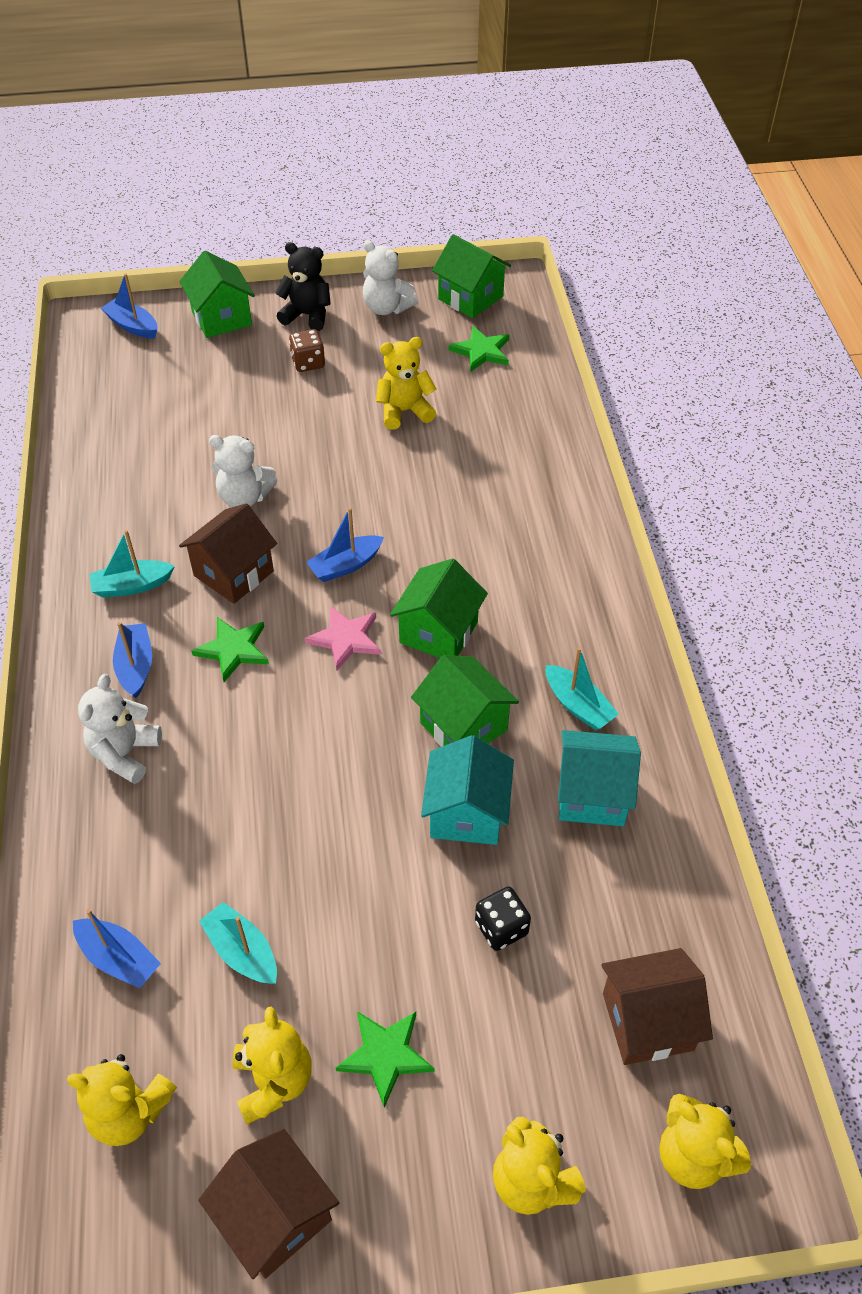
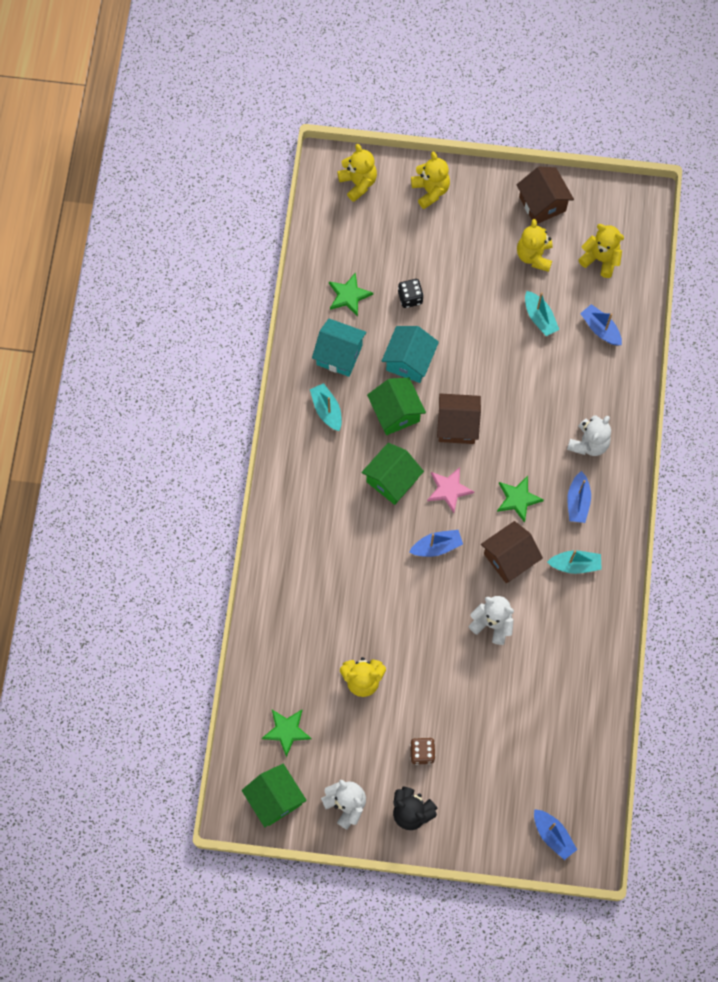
camera: 165 degrees left, 20 degrees up
green house [179,251,255,338] -> none
green star [336,1011,434,1108] -> green star moved to [329,272,373,317]
brown house [601,948,713,1065] -> brown house moved to [437,393,481,444]

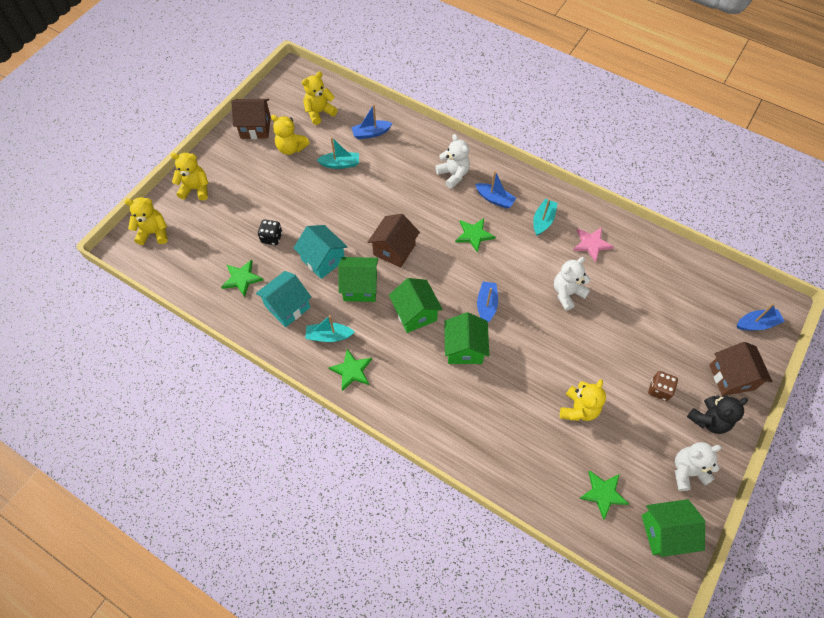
camera: 65 degrees left, 10 degrees down
pink star [427,467,474,513] -> pink star moved to [573,227,614,262]
brown house [481,521,543,583] -> brown house moved to [709,342,773,396]
none -> green star [328,349,372,391]
none -> green house [444,312,489,364]

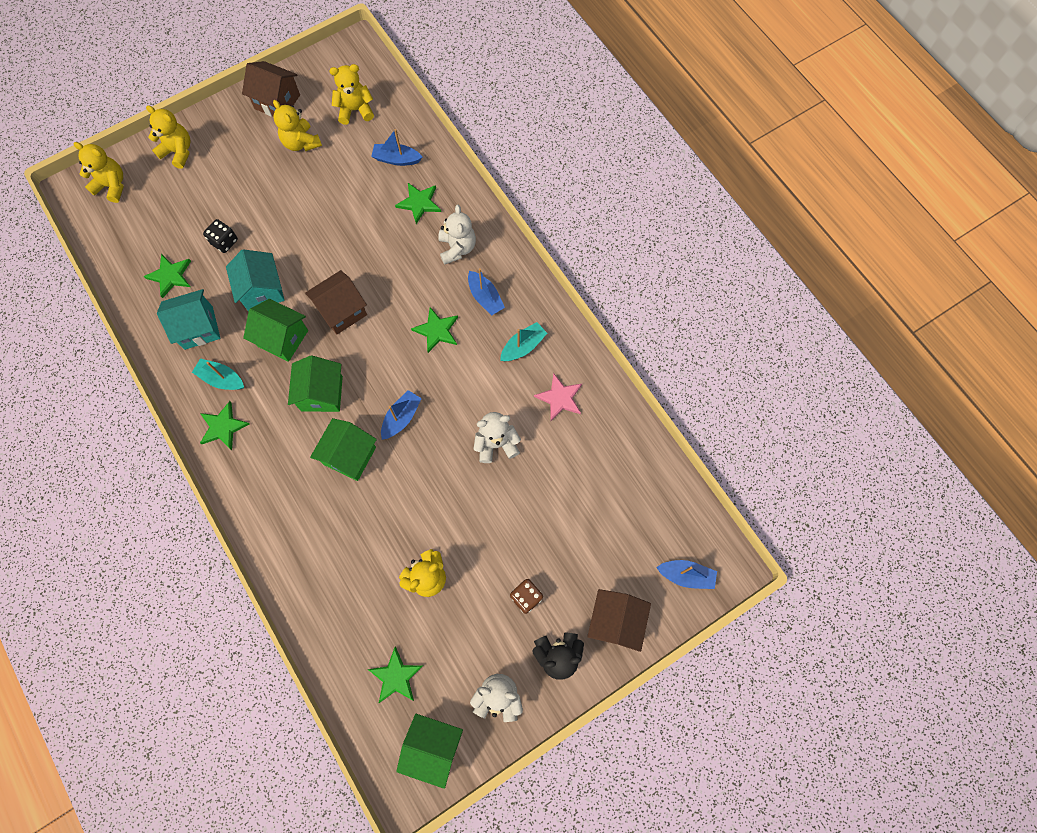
camera: 25 degrees right, 10 degrees up
turquoise boat [317,137,359,169] -> none
none -> green star [395,183,441,224]

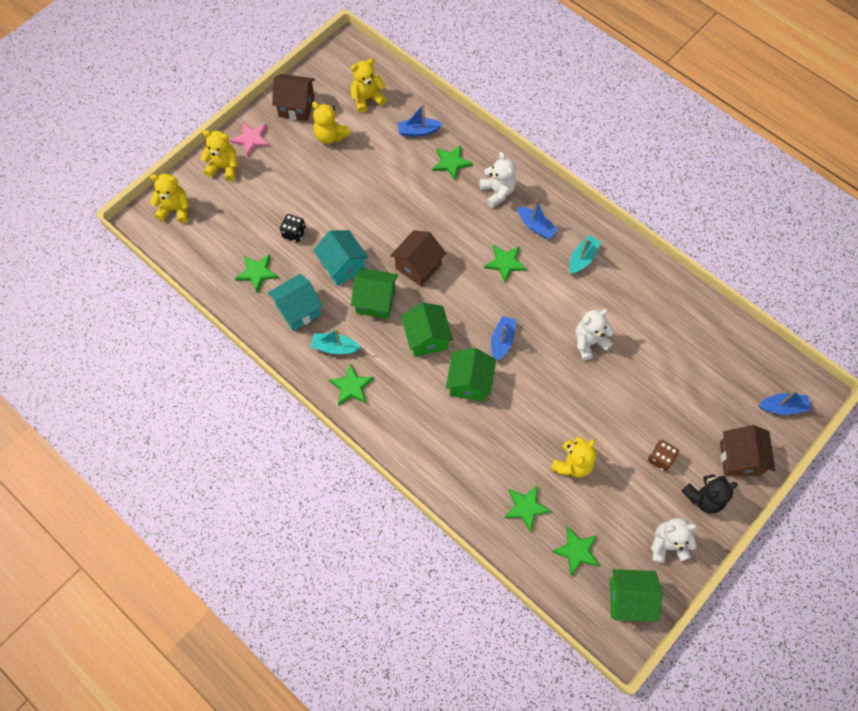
camera: 15 degrees left, 5 degrees down
pink star [534,373,582,421] -> pink star moved to [230,122,270,156]
none -> green star [504,485,552,532]

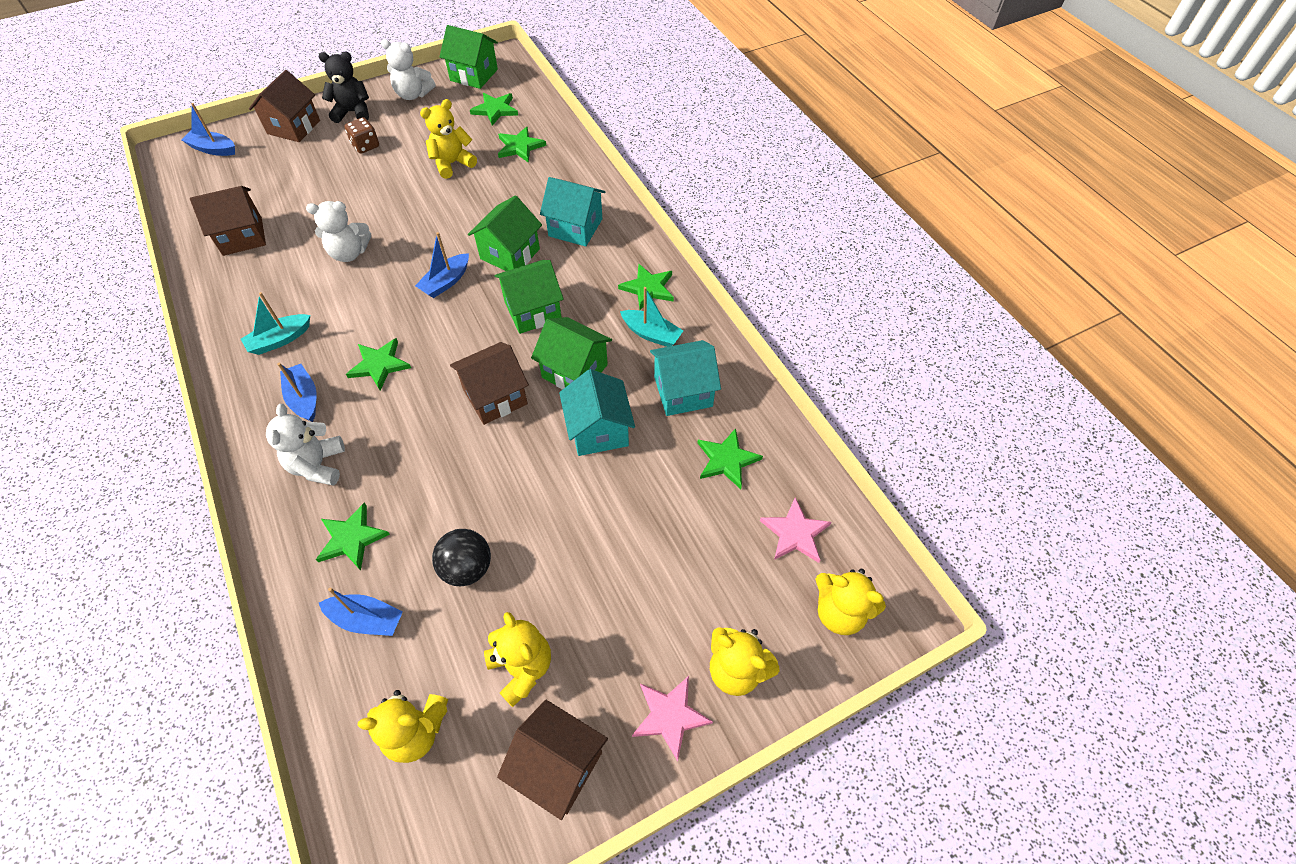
camera: 160 degrees left, 10 degrees down
black dice [280,214,306,243] -> none
green house [401,302,453,357] -> green house turned 60 degrees clockwise [494,260,564,334]
none -> brown house [190,186,266,256]
none -> black ball [432,529,491,586]
none -> turquoise house [540,177,606,247]
none -> pink star [760,497,832,563]

